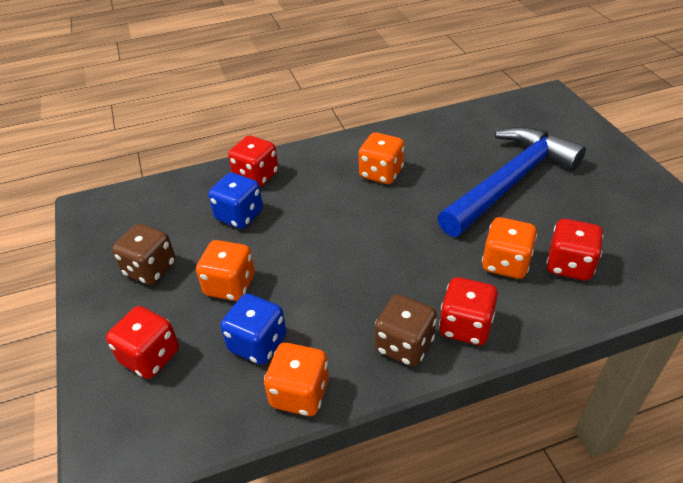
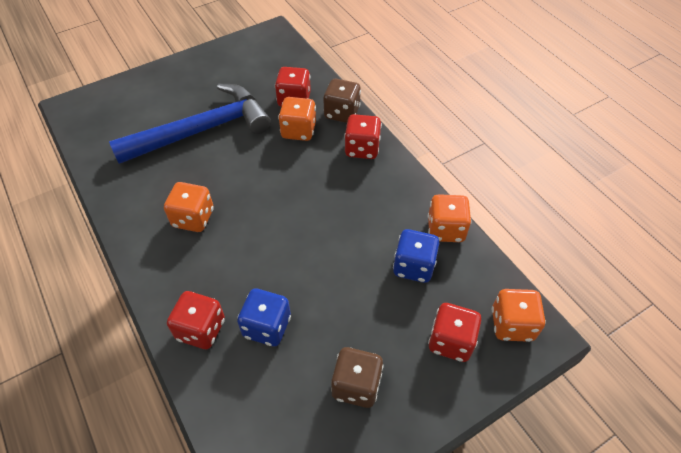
camera: 105 degrees left, 10 degrees up
orange dice [196,240,255,301] -> orange dice moved to [492,289,546,342]
brown dice [375,294,437,367] -> brown dice moved to [323,79,361,123]
blue hammer [437,127,586,237] -> blue hammer turned 120 degrees clockwise [109,84,271,164]

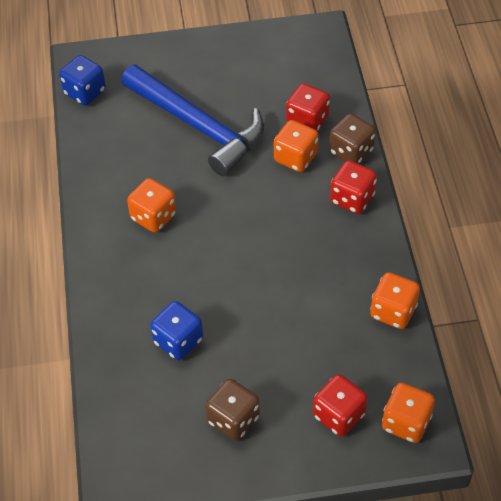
camera: 25 degrees right, 0 degrees up
blue hammer [109,84,271,164] -> blue hammer turned 45 degrees clockwise [121,64,264,176]
red dice [167,291,225,349] -> none
blue dice [393,229,439,283] -> blue dice moved to [59,55,106,105]

